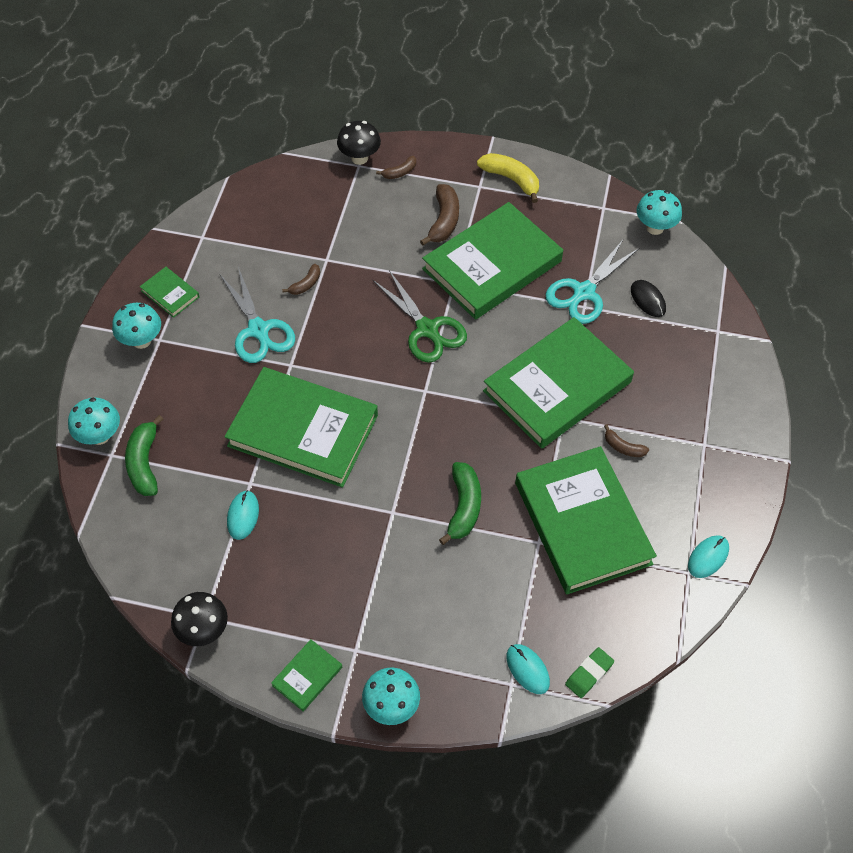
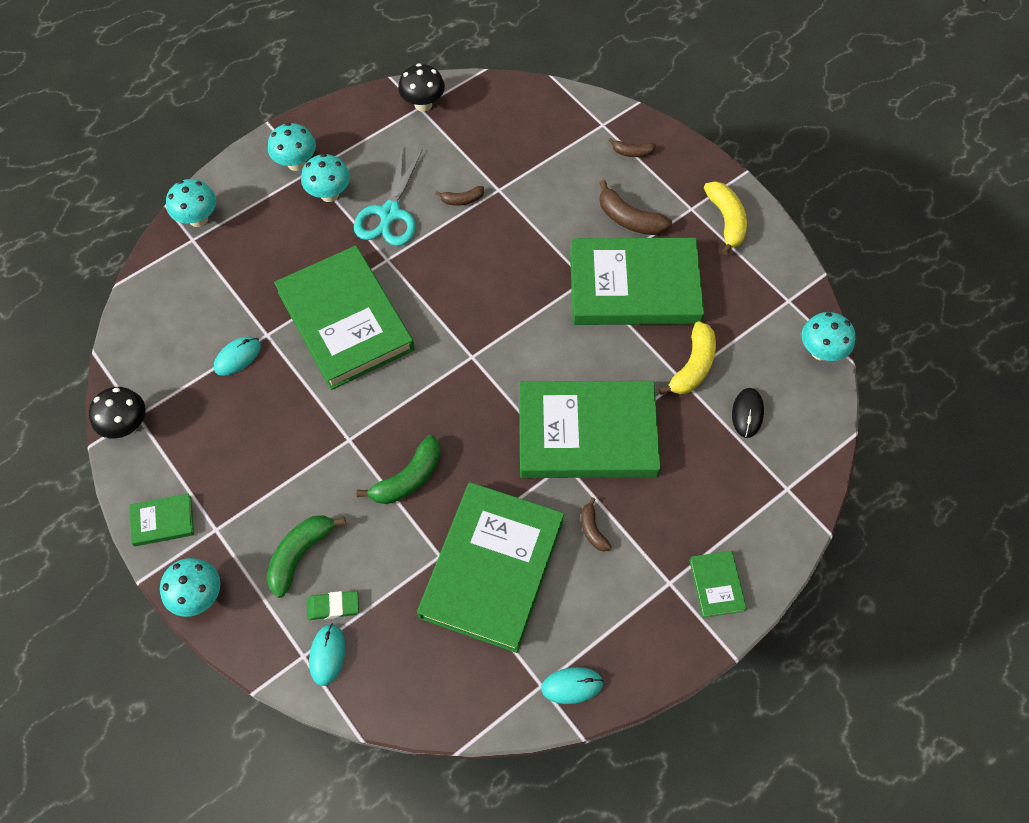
camera: 40 degrees right, 5 degrees up
green banana [125,415,163,496] -> green banana moved to [267,515,346,598]
green book [140,267,200,318] -> green book moved to [689,551,747,618]
black mushroom [337,121,381,165] -> black mushroom moved to [398,63,445,111]
green scissors [373,270,467,363] -> none
brown banana [420,184,459,246] -> brown banana turned 75 degrees clockwise [600,180,672,235]
turquoise scissors [545,240,639,324] -> yellow banana [658,321,716,395]
green eraser [565,647,614,698] -> green eraser moved to [307,591,359,620]
none -> turquoise mushroom [301,154,350,202]

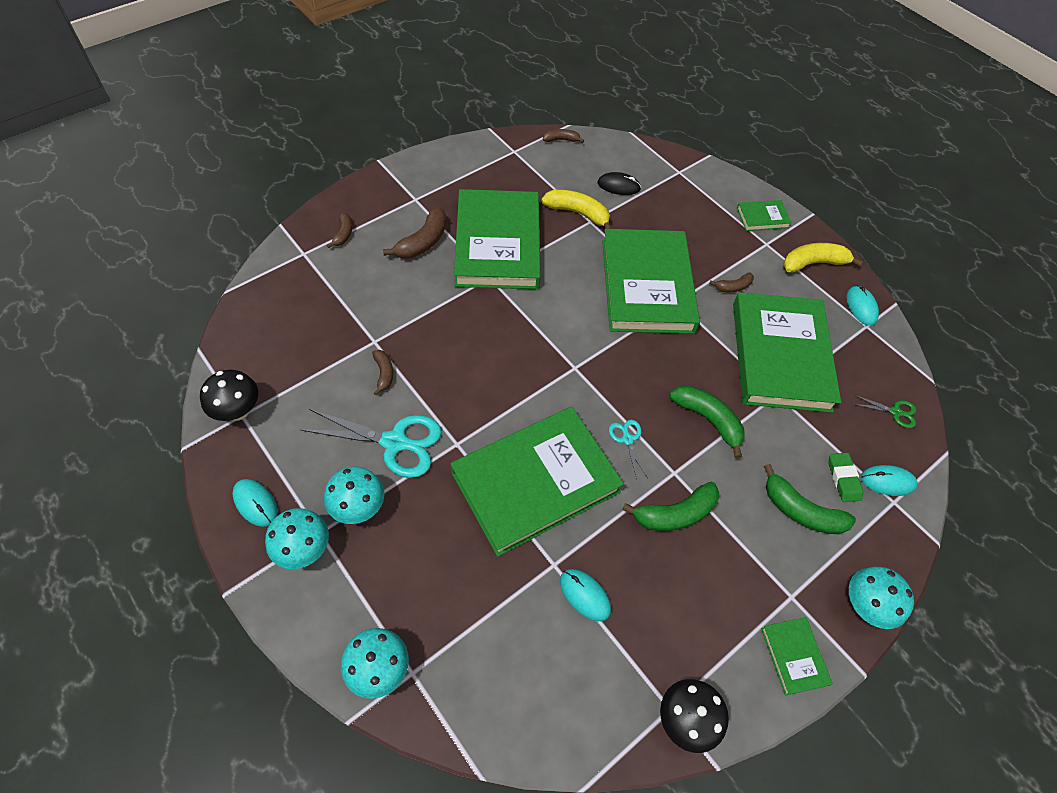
camera: 95 degrees left, 5 degrees down
green book [417,482,564,653] -> green book turned 75 degrees clockwise [733,292,841,413]
yellow banana [704,181,747,255] -> yellow banana moved to [783,243,863,273]
turquoise mushroom [802,312,856,361] -> brown banana [543,129,584,143]
none -> turquoise mouse [233,479,278,527]
none -> turquoise scissors [609,420,648,479]
none -> green banana [622,482,719,531]
none -> green scissors [853,395,916,428]

